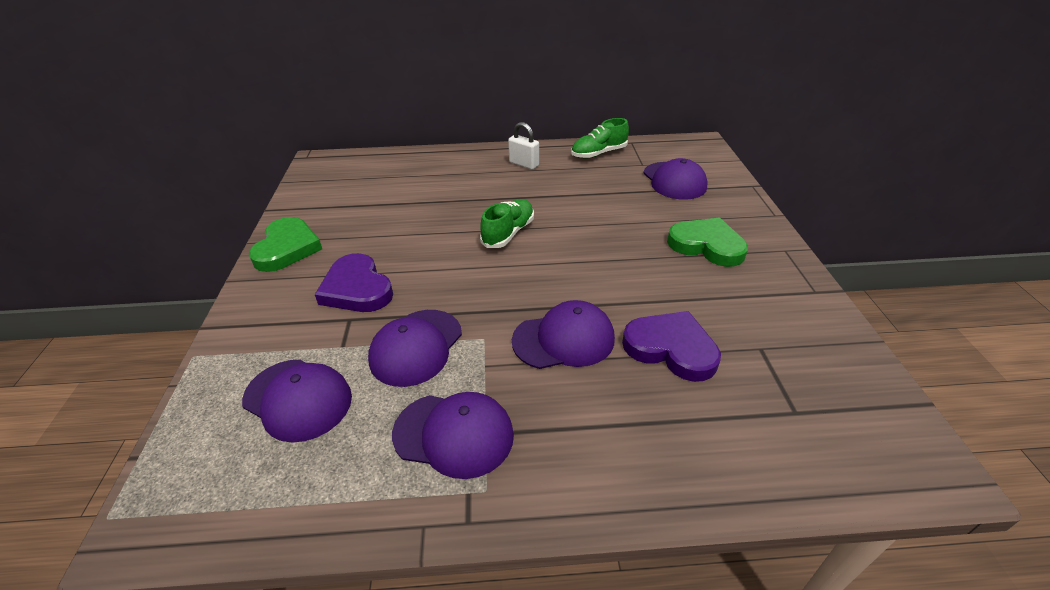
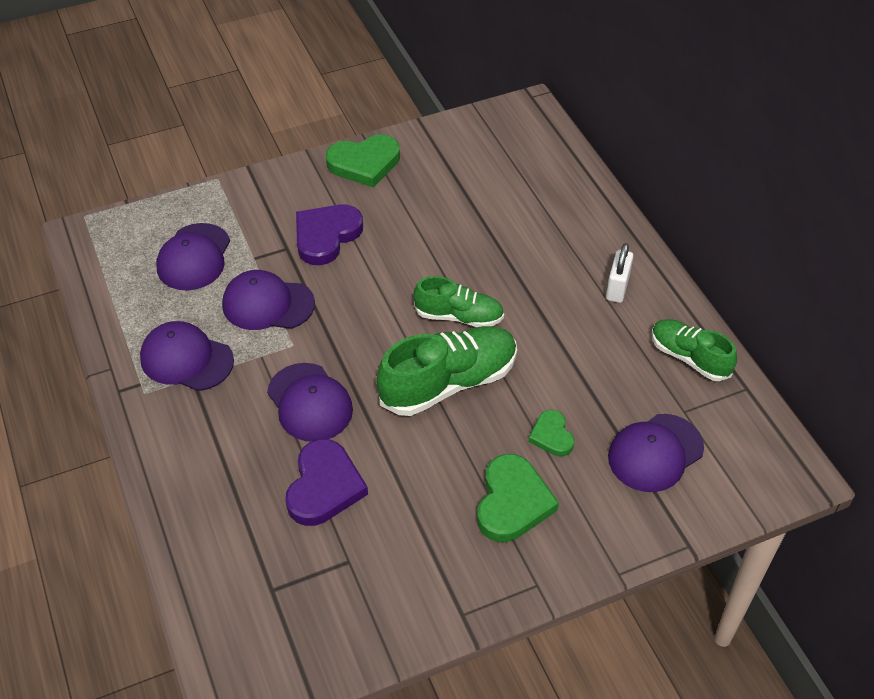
camera: 70 degrees right, 10 degrees up
purple cap [392,392,514,479] -> purple cap turned 120 degrees clockwise [140,321,234,391]
none -> green shoe [377,326,517,416]
none -> green heart [528,410,575,456]

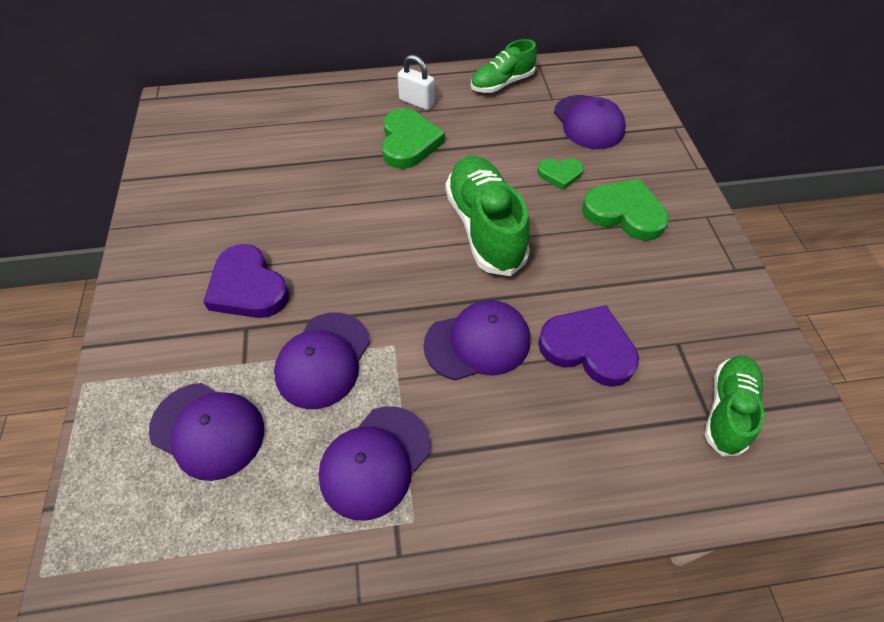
camera: 75 degrees left, 5 degrees up
green heart [326,134,400,188] -> green heart moved to [382,108,445,169]
green shoe [414,276,504,327] -> green shoe moved to [705,355,764,456]

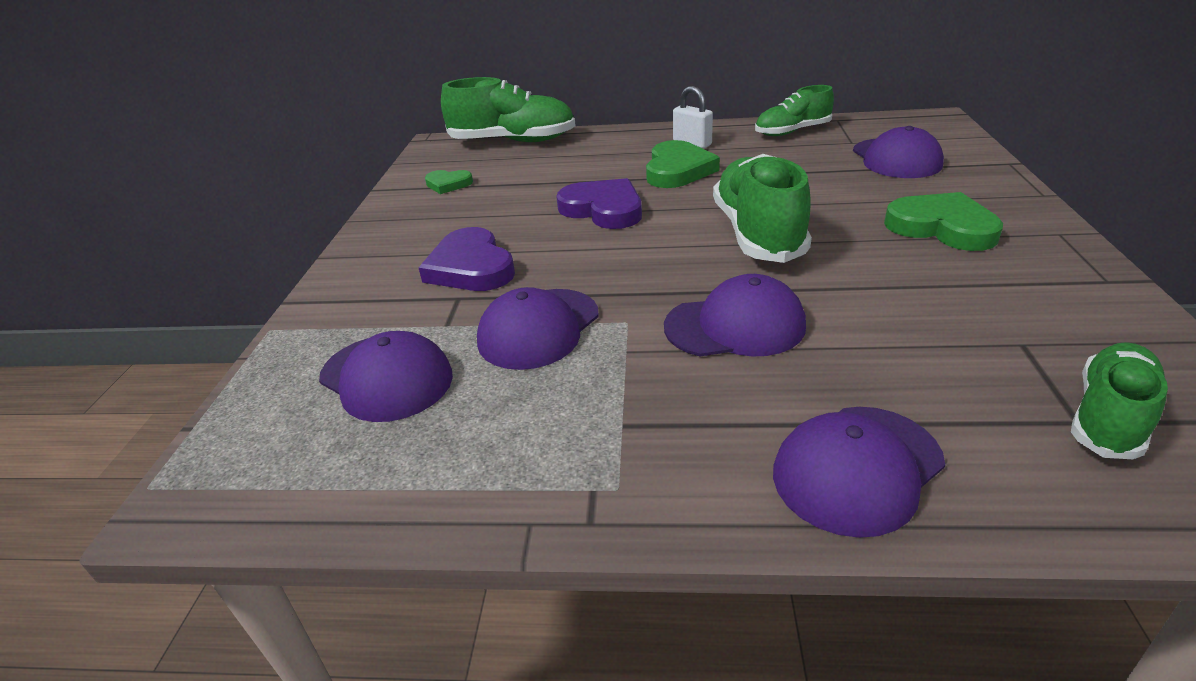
camera: 15 degrees right, 20 degrees down
purple cap [318,406,431,521] -> purple cap moved to [773,407,945,538]
green heart [537,158,584,190] -> green heart moved to [425,170,473,194]
purple heart [538,305,639,387] -> purple heart moved to [556,178,642,229]
none -> green shoe [441,77,576,142]

